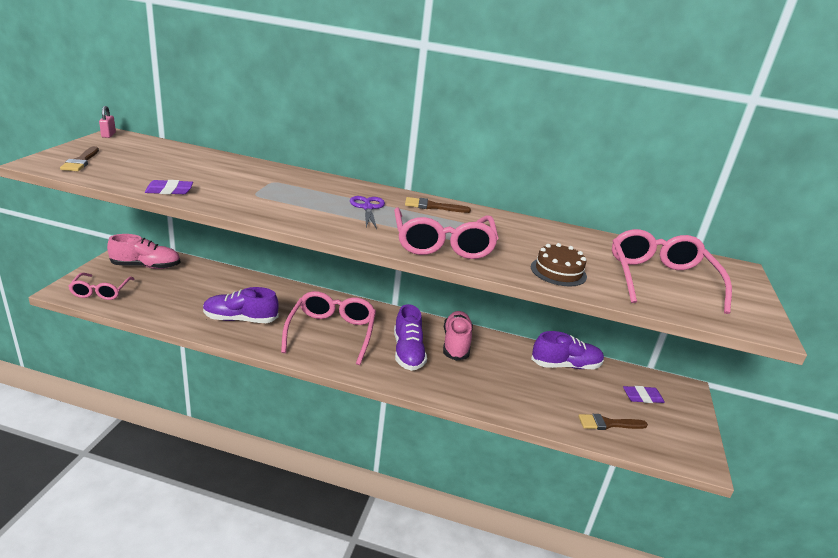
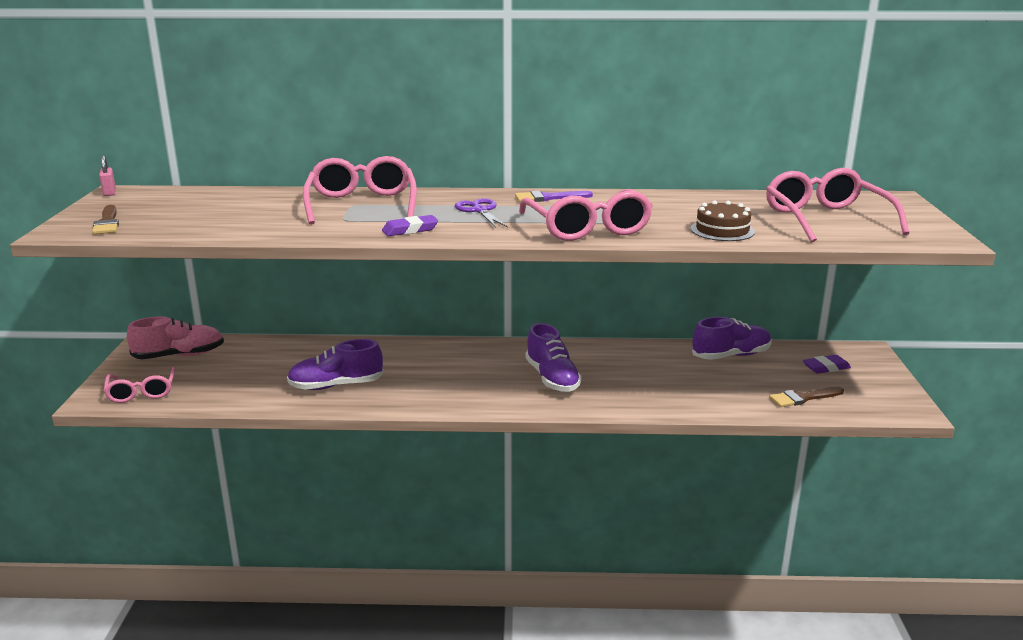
camera: 10 degrees left, 5 degrees down
purple eraser [145,180,193,194] -> purple eraser moved to [382,215,438,236]
pink glasses [281,291,376,365] -> pink glasses moved to [303,156,417,225]
brown brush [405,197,471,213] -> purple brush [515,191,593,202]
pink shoe [443,311,473,361] -> none

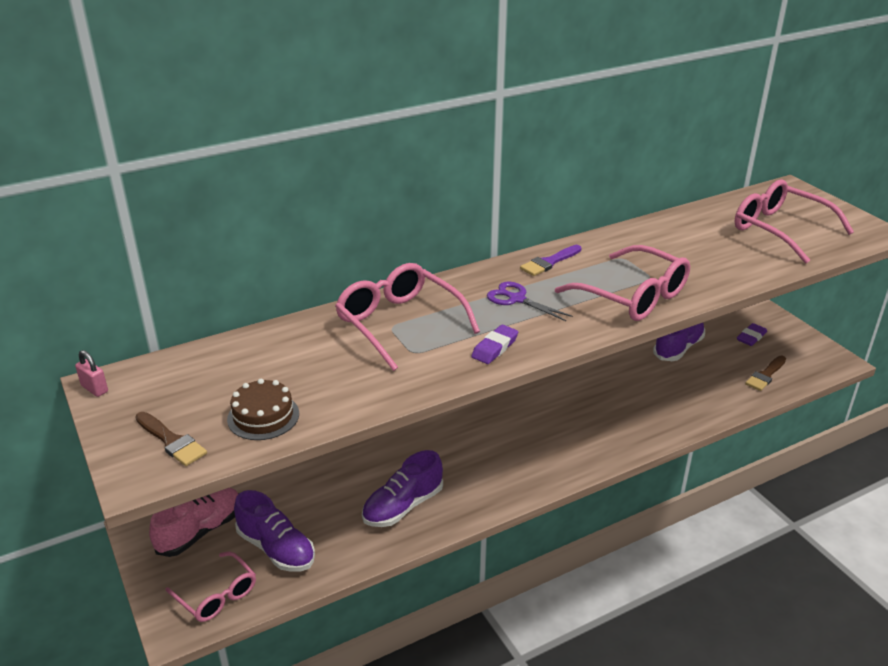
camera: 30 degrees left, 10 degrees up
purple shoe [525,323,581,392] -> purple shoe moved to [234,490,315,572]
brown cake [691,200,755,241] -> brown cake moved to [227,379,299,440]

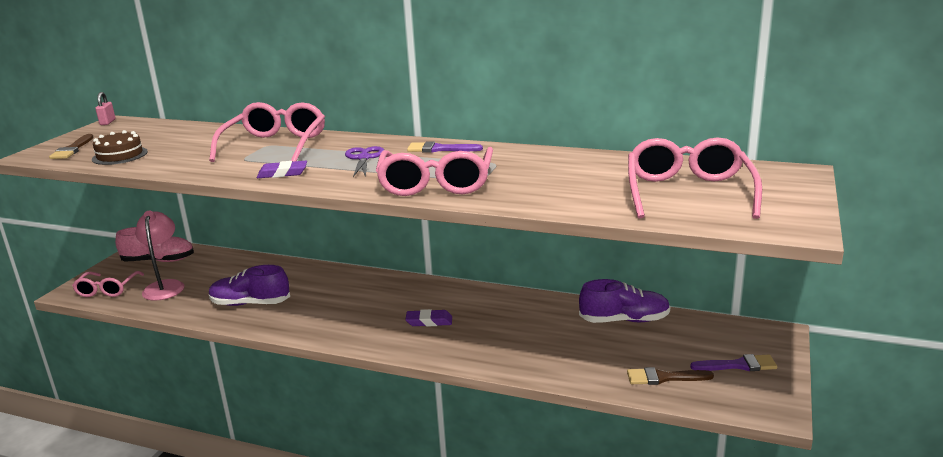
camera: 50 degrees right, 10 degrees down
purple shoe [234,490,315,572] -> pink lamp [135,211,184,301]
purple eraser [737,323,767,346] -> purple eraser moved to [405,309,452,326]
none -> purple brush [690,354,777,371]

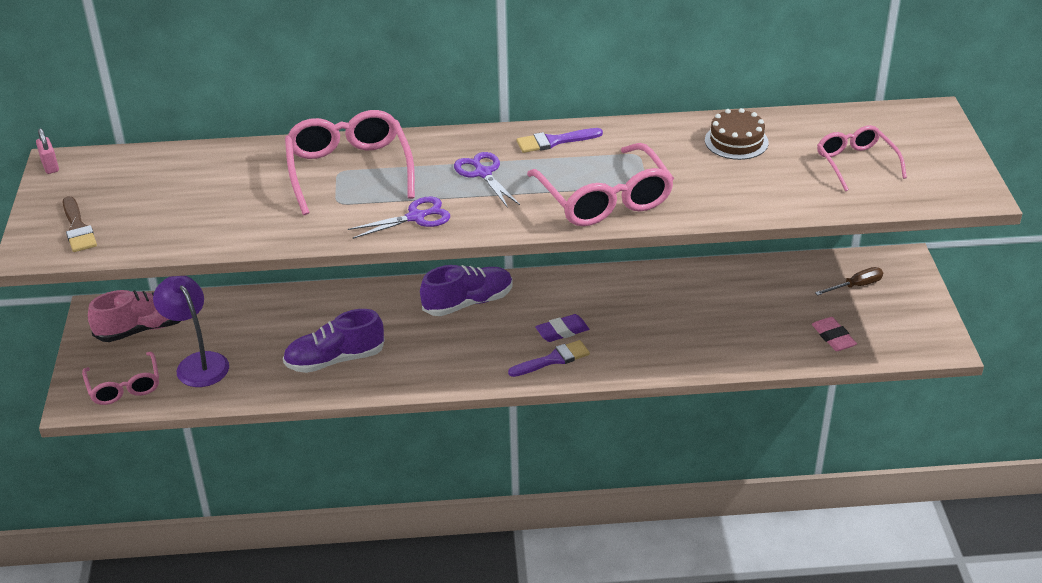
camera: 25 degrees left, 15 degrees up
brown cake [92,130,148,165] -> brown cake moved to [705,108,769,160]
pink lamp [135,211,184,301] -> purple lamp [153,276,229,387]
purple eraser [257,161,307,178] -> purple scissors [348,197,450,239]
purple shoe [579,279,670,323] -> purple shoe moved to [420,265,513,316]
brown brush [627,367,714,385] -> pink eraser [812,317,857,351]
pink glasses [628,137,762,219] -> pink glasses [817,125,907,192], size x0.62
purple brush [690,354,777,371] -> purple brush moved to [508,340,590,377]
none -> brown screwdriver [815,267,883,295]

